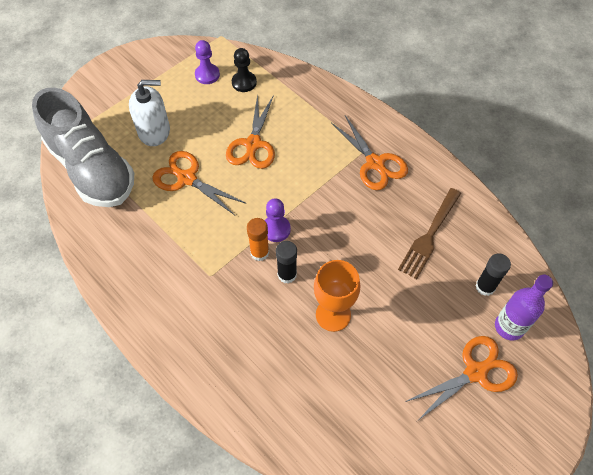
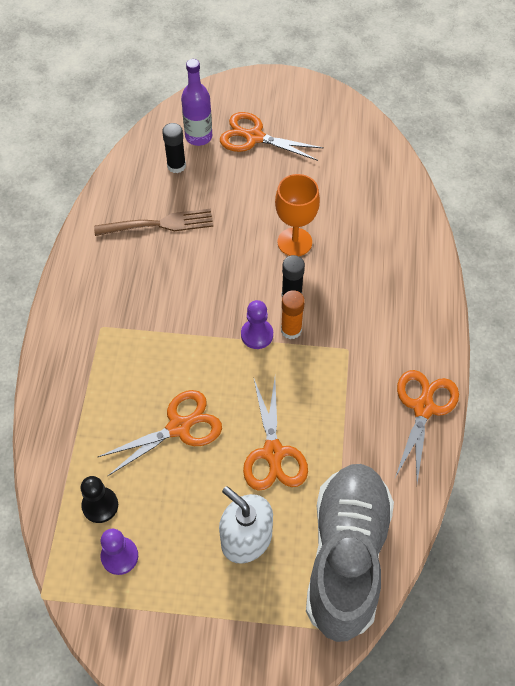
camera: 130 degrees left, 0 degrees up
orange scissors [331,115,408,190] -> orange scissors moved to [395,370,459,483]

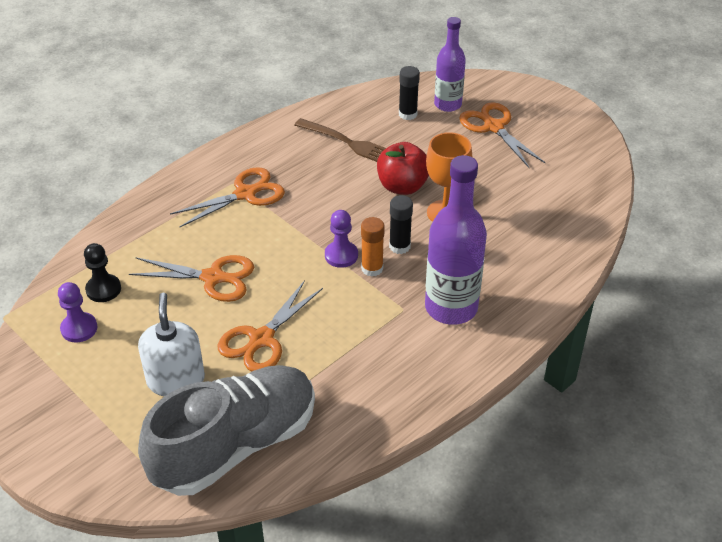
camera: 40 degrees right, 15 degrees down
orange scissors [395,370,459,483] -> orange scissors moved to [170,167,285,227]
none -> red apple [377,142,429,195]
none -> purple bottle [425,155,487,325]

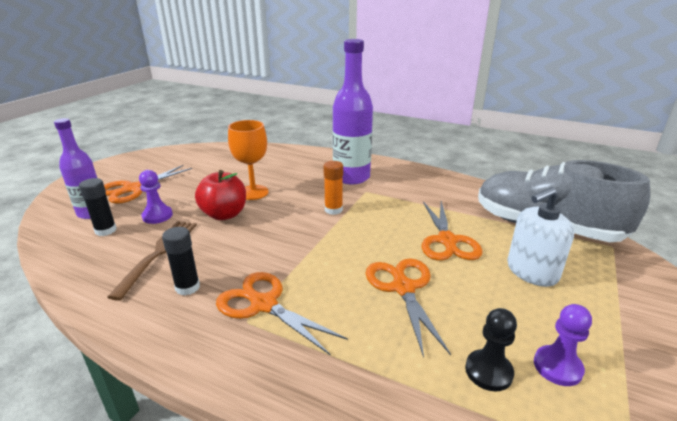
camera: 110 degrees left, 15 degrees down
orange scissors [218,280,323,372] -> orange scissors turned 75 degrees clockwise [422,201,483,261]
purple pawn [325,210,358,268] -> purple pawn moved to [139,170,173,224]
black glue stick [389,195,413,254] -> black glue stick moved to [162,227,200,295]

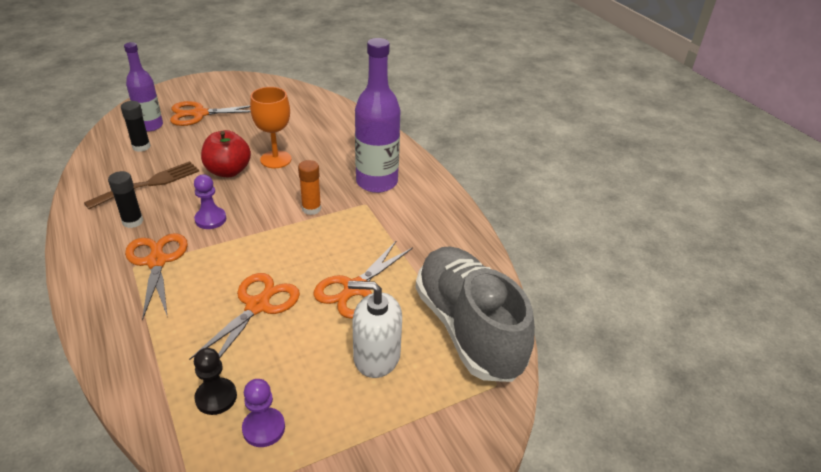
camera: 35 degrees right, 10 degrees up
purple pawn [139,170,173,224] -> purple pawn moved to [194,174,226,229]

